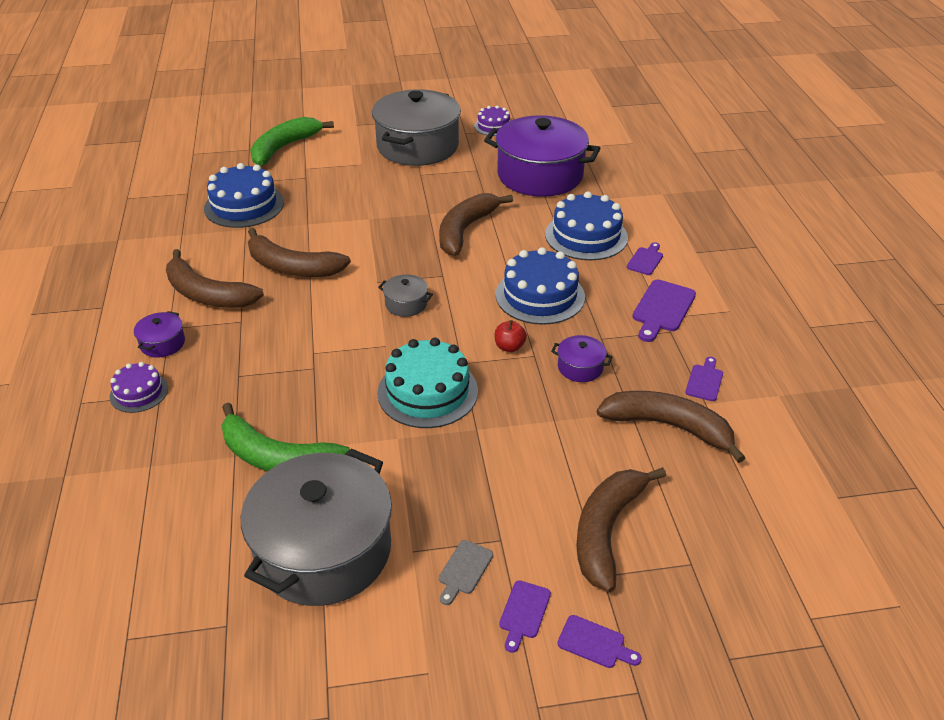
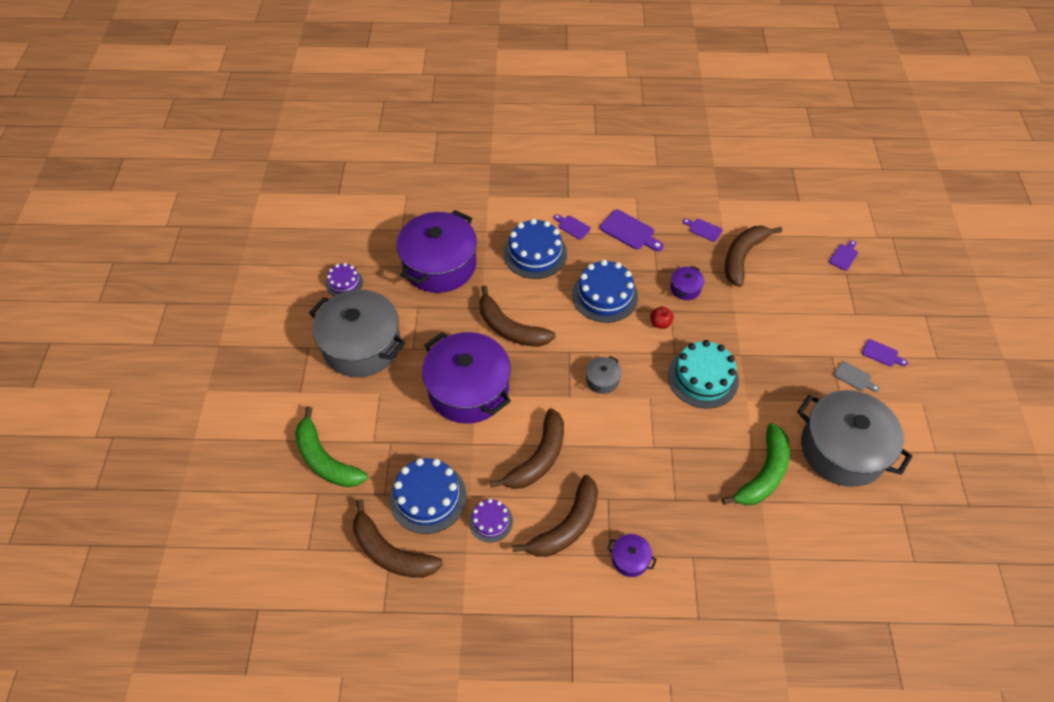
camera: 80 degrees left, 15 degrees up
purple cake [110,362,168,413] -> purple cake moved to [469,499,513,543]
purple cutting board [557,615,642,668] -> purple cutting board moved to [829,240,858,271]
brown banana [576,467,666,592] -> brown banana moved to [353,499,443,578]
none -> purple pot [422,332,511,424]

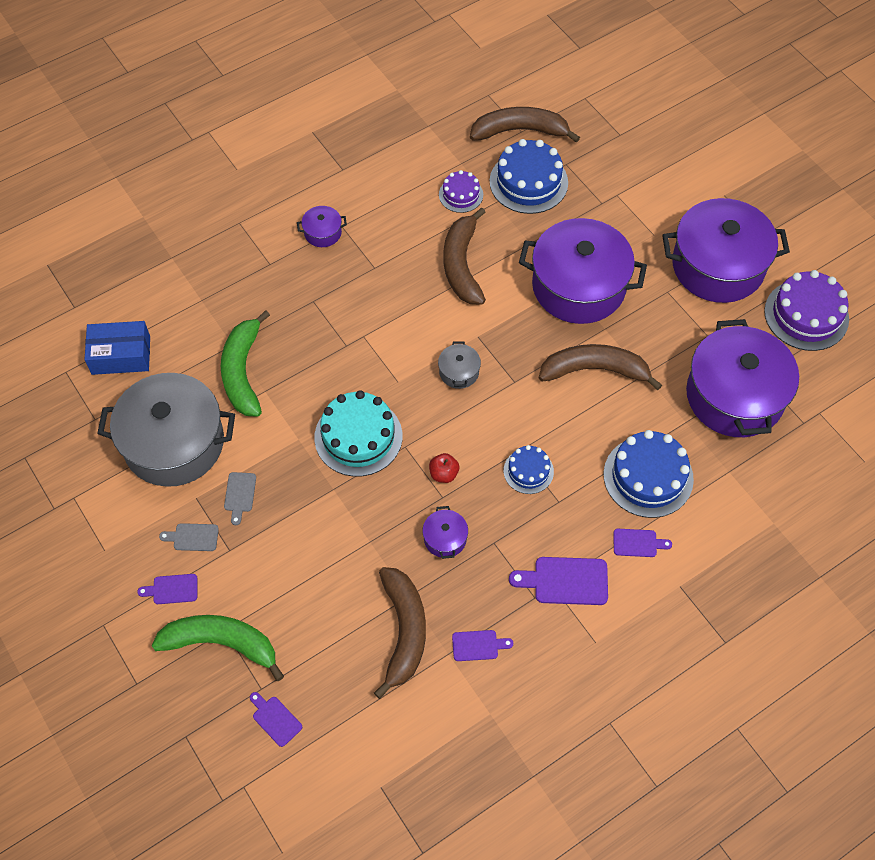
camera: 145 degrees right, 5 degrees up
green banana [295,406,368,487] -> green banana moved to [151,615,284,681]
grey pot [309,290,405,377] -> purple pot [662,198,790,303]
purple cake [326,263,363,296] -> purple cake [764,270,849,351], size x1.78
brown banana [512,475,598,557] -> none
blue cake [572,260,638,323] -> blue cake [504,445,554,494], size x0.56
purple cutting board [829,240,858,271] -> purple cutting board turned 135 degrees clockwise [250,692,302,747]
none -> blue box [84,321,150,375]
none -> grey cutting board [224,472,256,525]

